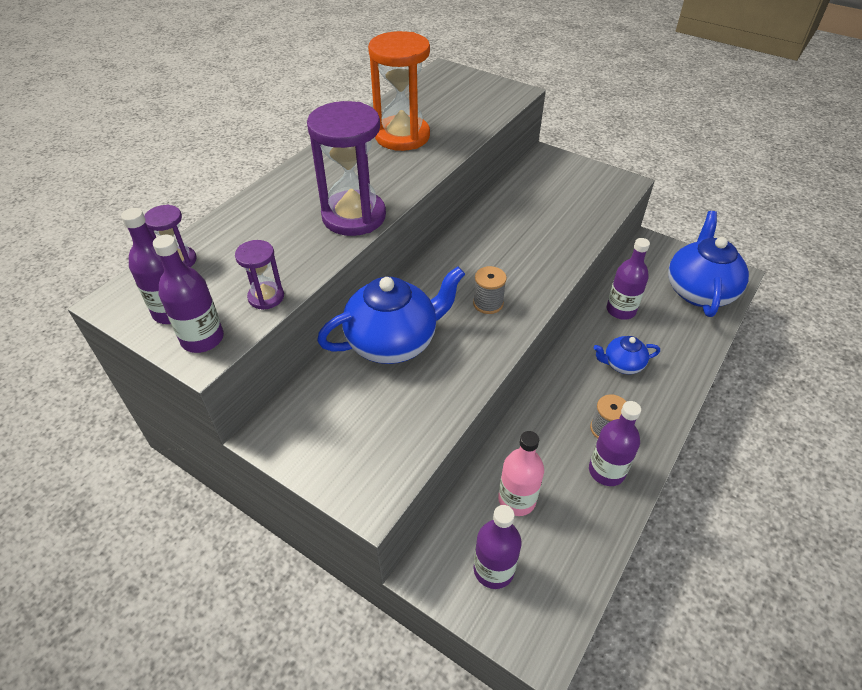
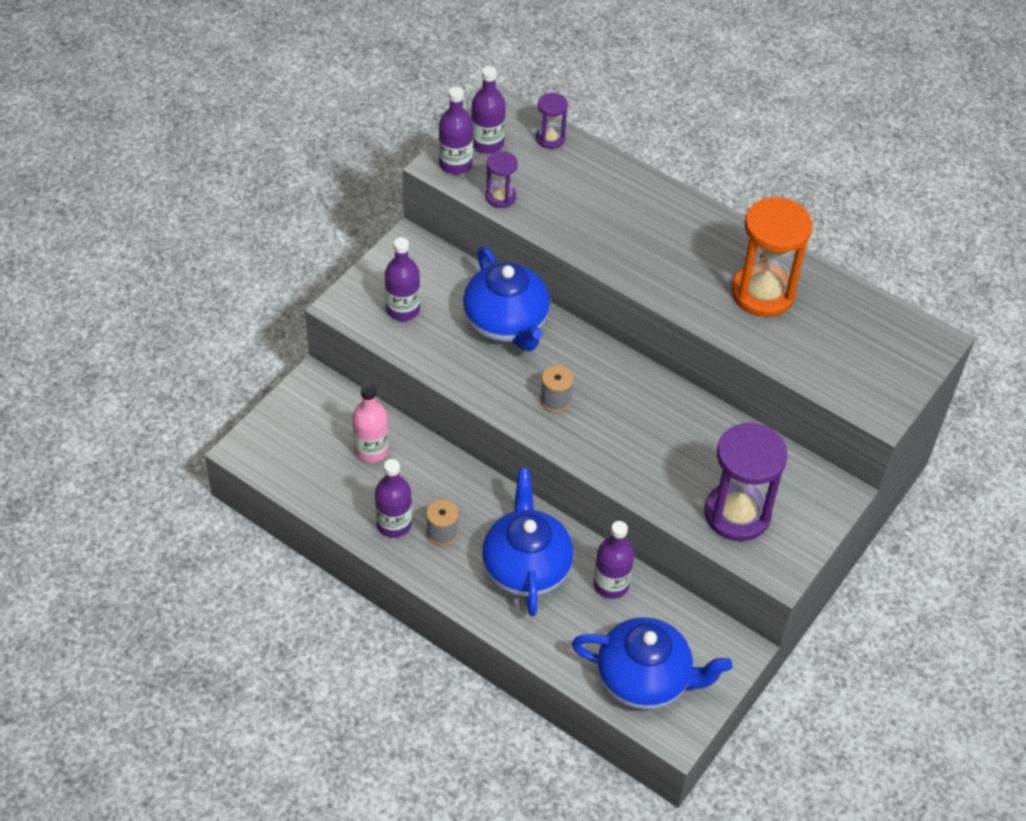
camera: 90 degrees right, 5 degrees up
purple hourglass [307,101,386,236] -> purple hourglass moved to [705,422,787,541]
purple bottle [474,505,521,589] -> purple bottle moved to [385,237,420,321]
blue teapot [594,336,660,374] -> blue teapot [482,468,574,616], size x1.95

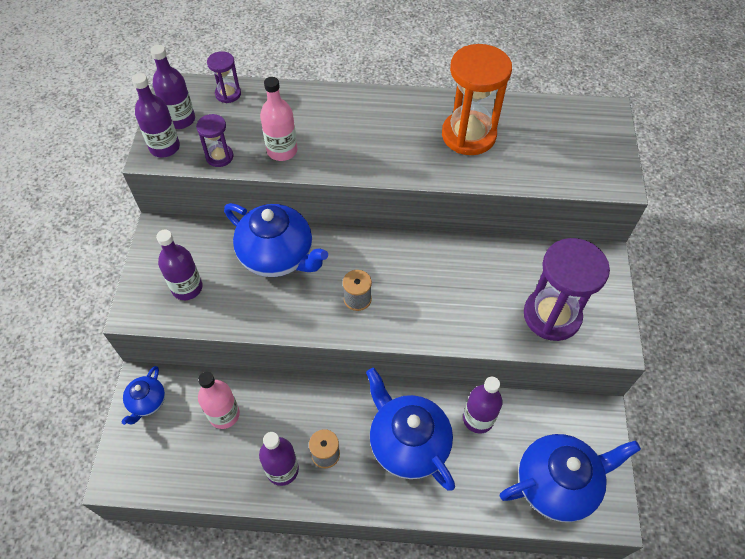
camera: 30 degrees left, 5 degrees up
none -> blue teapot [122,366,165,425]
none -> pink bottle [260,77,297,161]

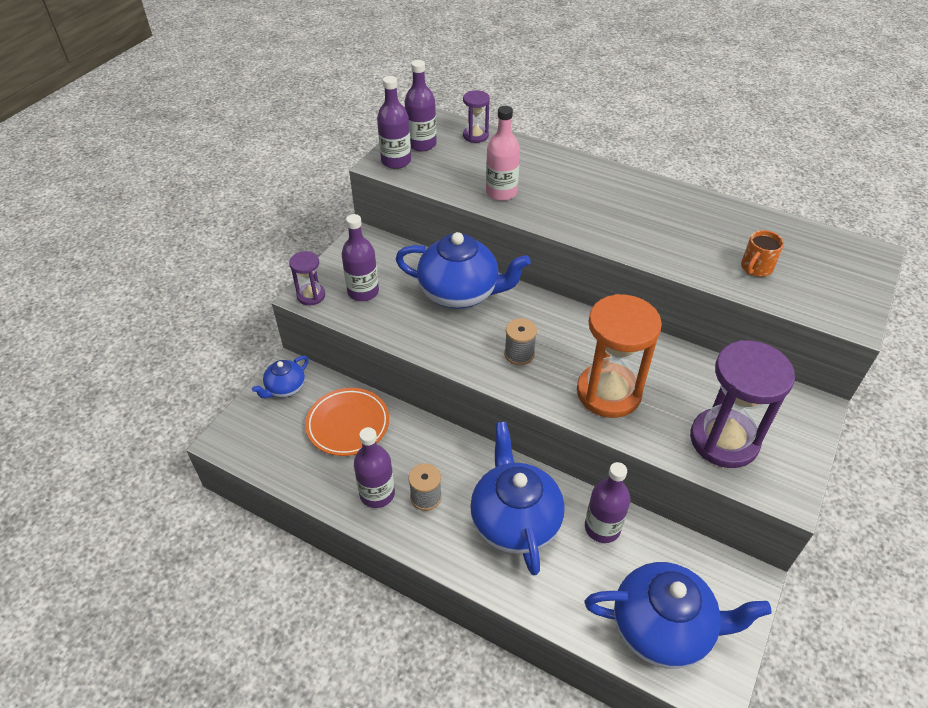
camera: 25 degrees right, 10 degrees down
purple hourglass [196,114,233,167] -> purple hourglass moved to [289,251,325,305]
pink bottle [198,372,240,429] -> orange plate [305,388,389,456]
blue teapot [224,203,328,277] -> blue teapot turned 45 degrees counterclockwise [396,232,531,309]
orange hourglass [442,44,512,155] -> orange hourglass moved to [577,294,662,418]
none -> orange mug [741,230,784,277]

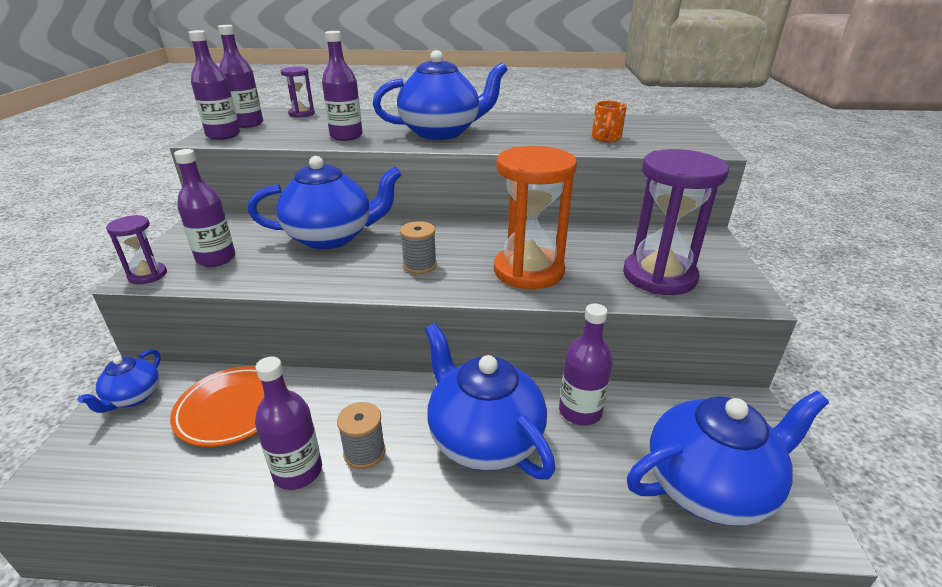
camera: 25 degrees left, 15 degrees down
pink bottle [486,106,520,201] -> purple bottle [322,31,363,141]
none -> blue teapot [373,50,508,140]

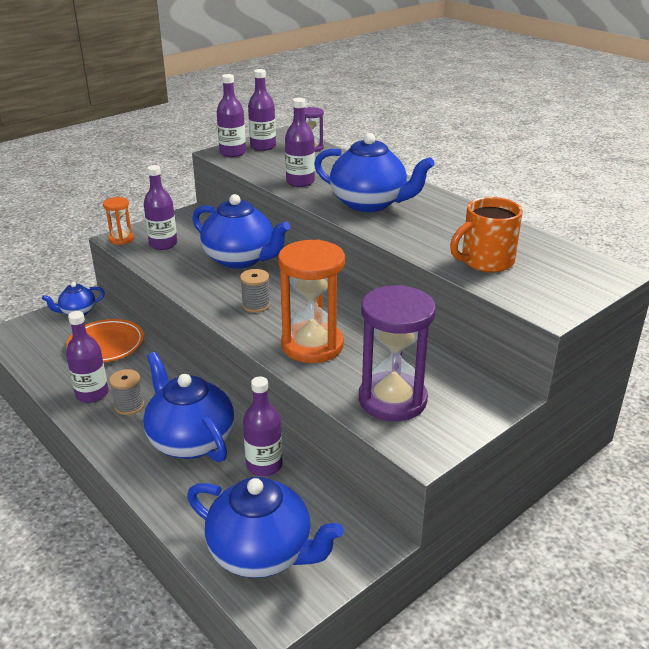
camera: 45 degrees right, 0 degrees up
purple hourglass [106,215,167,284] -> orange hourglass [103,197,134,245]
blue teapot [425,323,555,480] -> blue teapot turned 45 degrees counterclockwise [143,352,234,462]
orange mug [592,101,627,142] -> orange mug [450,197,523,273], size x1.68

